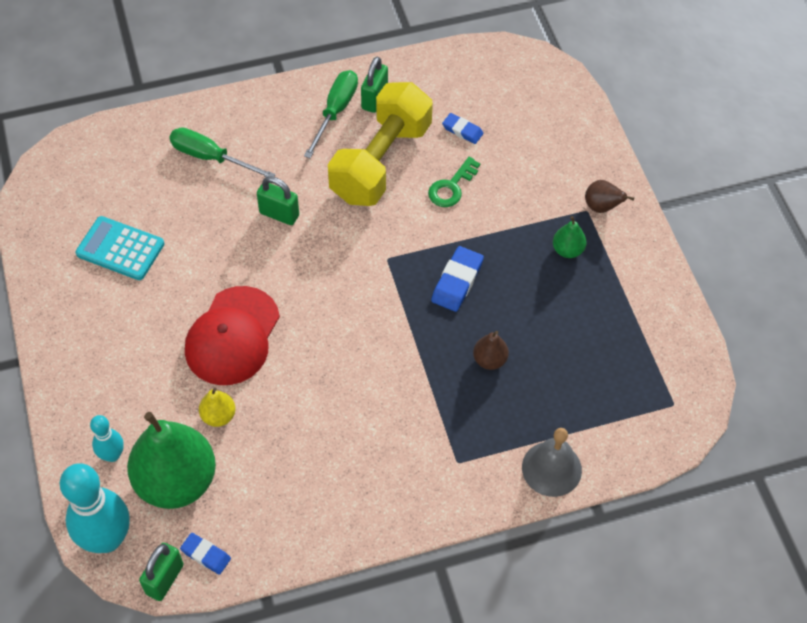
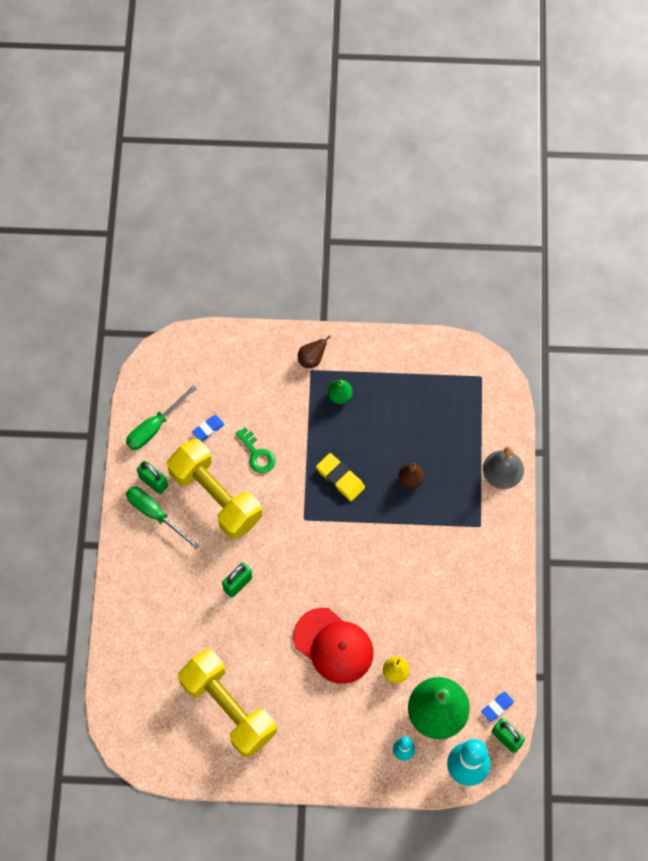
camera: 70 degrees left, 10 degrees up
turquoise calculator [75,216,164,280] -> yellow dumbbell [178,649,277,757]
green screwdriver [169,127,276,177] -> green screwdriver moved to [126,385,197,450]
blue eraser [431,246,484,312] -> yellow eraser [316,453,365,501]

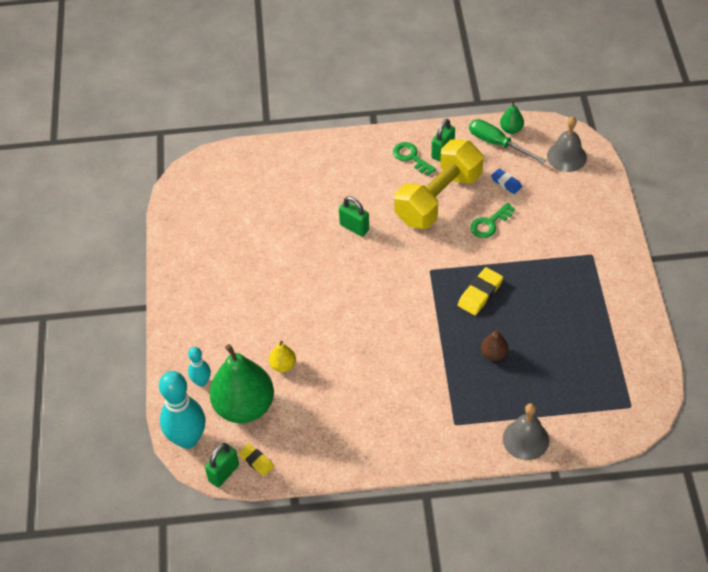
camera: 85 degrees right, 15 degrees down
green screwdriver [126,487,200,549] -> green key [393,142,436,175]
yellow dumbbell [178,649,277,757] -> none
red cap [293,608,373,684] -> none
brown pear [298,335,331,368] -> none
green pear [328,380,353,404] -> green pear moved to [500,100,524,134]
blue eraser [481,692,514,722] -> yellow eraser [238,443,274,476]
none -> grey bell [547,116,587,172]

